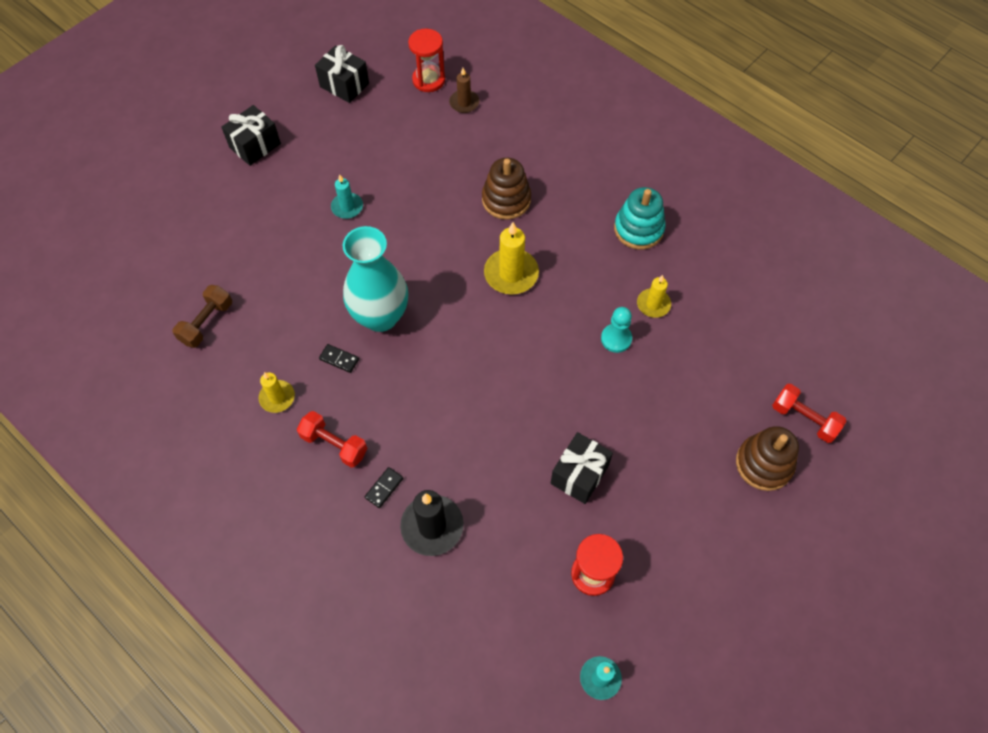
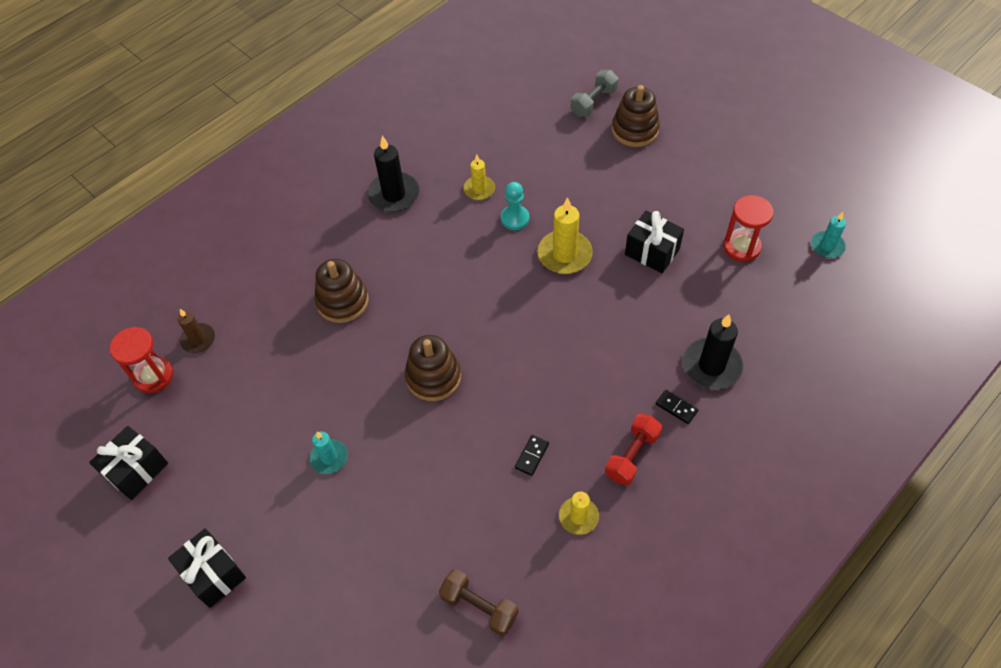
camera: 85 degrees left, 5 degrees down
turquoise vase [343,226,408,332] -> none
yellow candle [484,222,539,294] -> yellow candle moved to [538,197,593,274]
turquoise stacking toy [614,187,666,250] -> black candle [367,136,419,212]
red dumbbell [772,384,846,443] -> grey dumbbell [570,70,619,117]
none -> brown stacking toy [405,335,461,401]

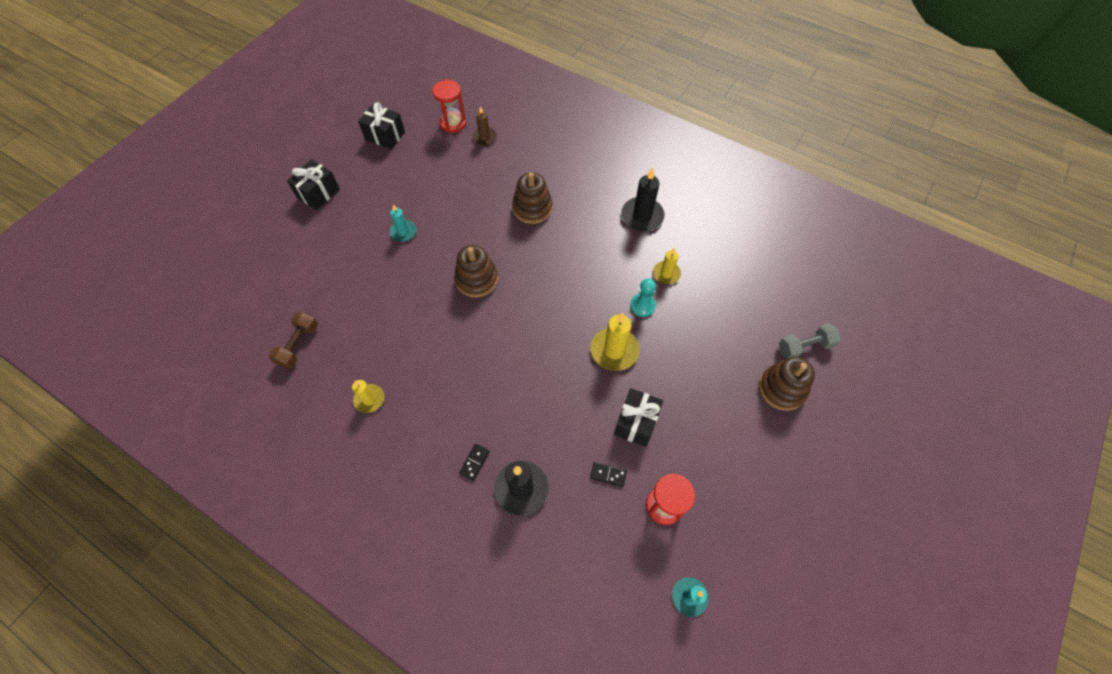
camera: 75 degrees right, 5 degrees up
black domino [515,435,549,476] -> black domino moved to [590,462,627,487]
grey dumbbell [570,70,619,117] -> grey dumbbell turned 45 degrees counterclockwise [779,323,841,359]
red dumbbell [605,413,662,486] -> none

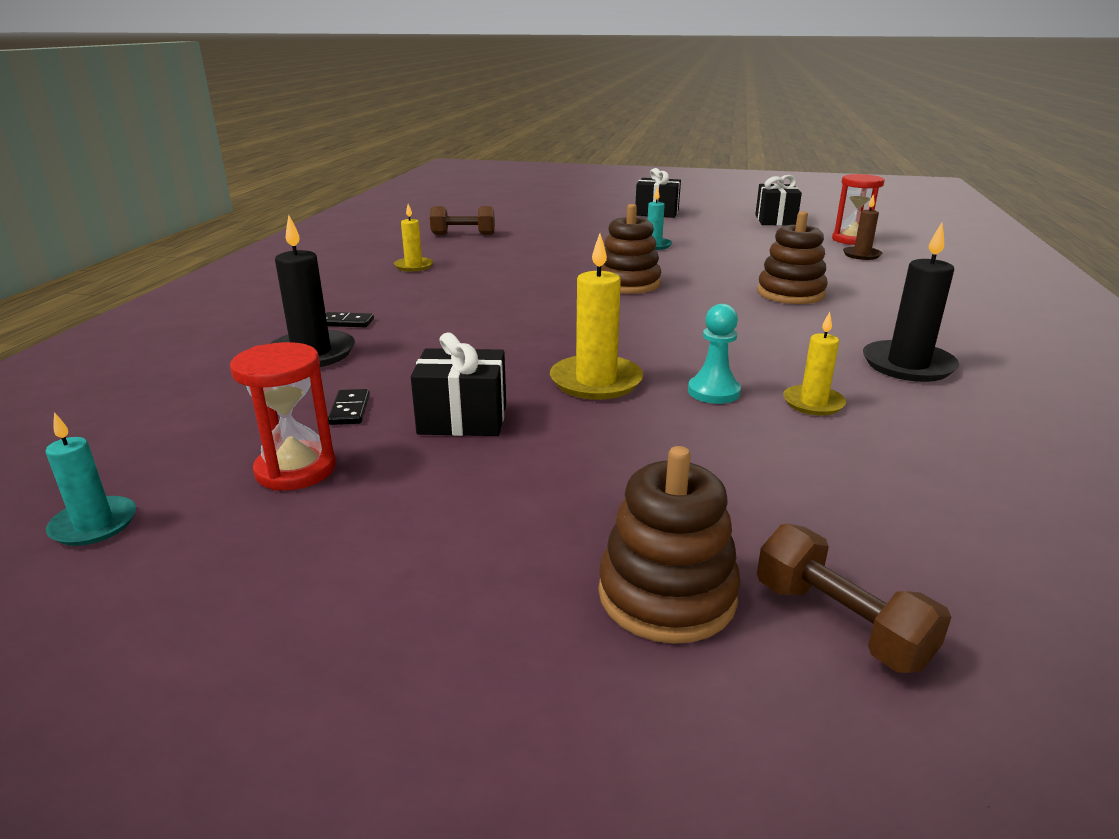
camera: 70 degrees right, 35 degrees down
grey dumbbell [779,323,841,359] -> brown dumbbell [757,524,951,673]

